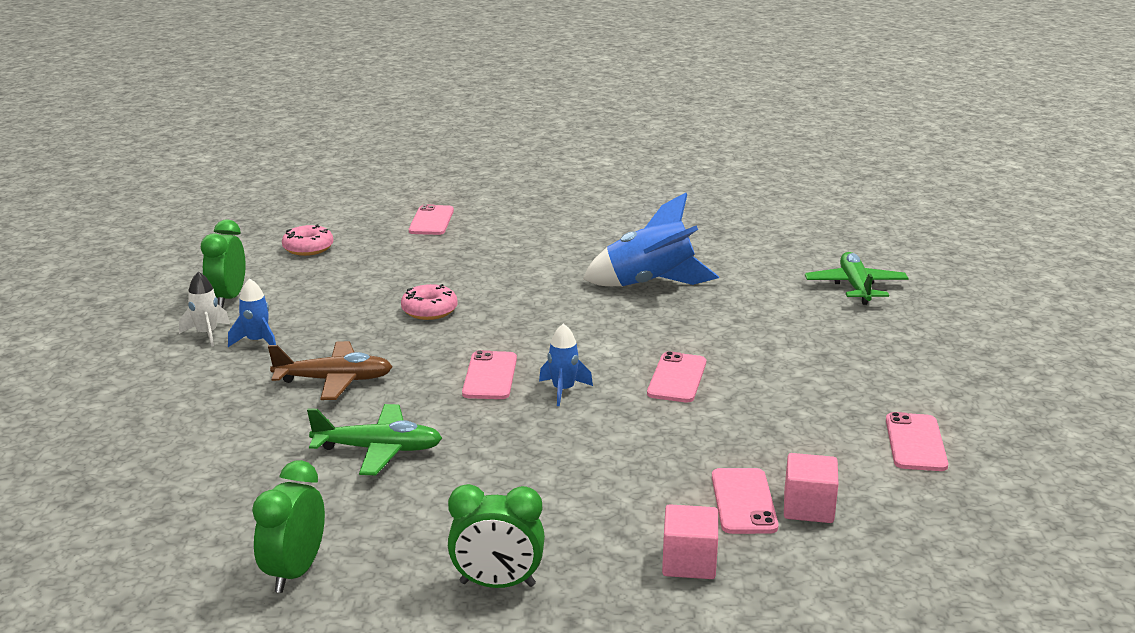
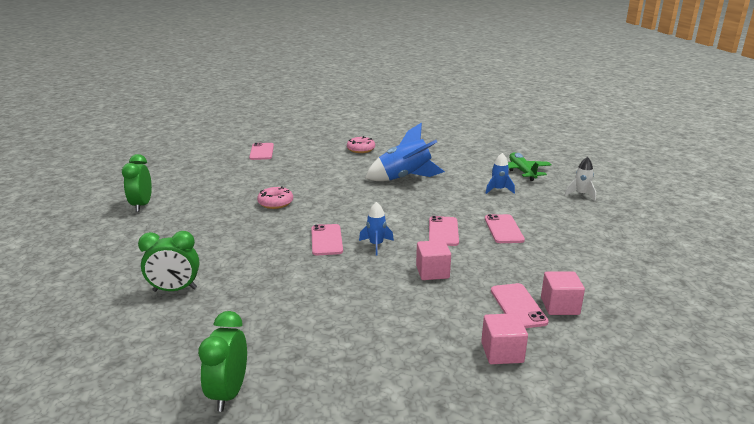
camera: 10 degrees left, 0 degrees up
white rocket [179,272,230,347] -> white rocket moved to [565,157,596,201]
blue rocket [228,278,276,347] -> blue rocket moved to [485,153,515,194]
brown plane [268,341,393,400] -> none
pink donut [282,224,333,256] -> pink donut moved to [347,136,375,153]
green plane [307,404,442,475] -> none
green clock [448,484,545,588] -> green clock moved to [138,231,199,292]
pink phone [886,412,948,471] -> pink phone moved to [485,214,525,243]
none -> pink cube [416,240,451,280]

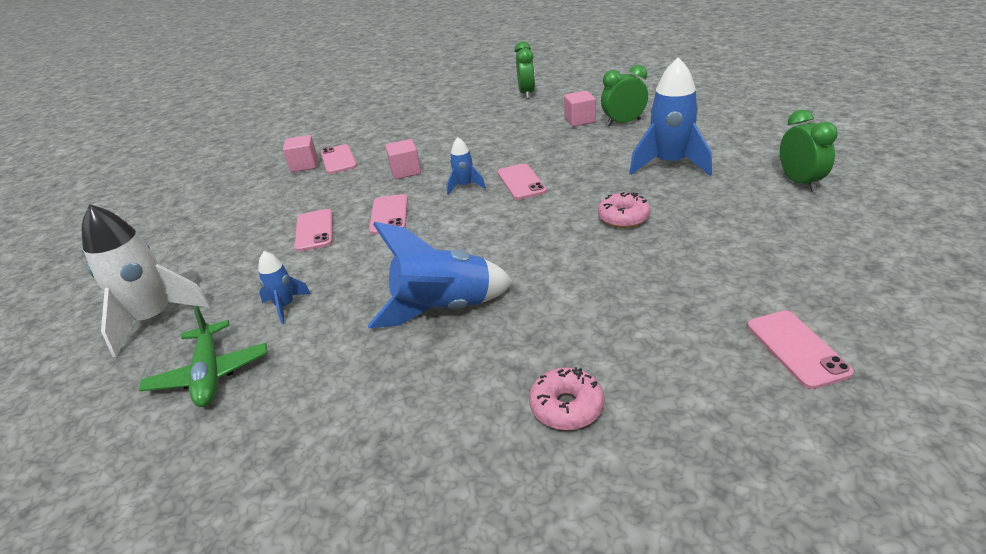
camera: 175 degrees right, 10 degrees up
pink cube [481,313,528,364] -> pink cube moved to [564,91,596,127]
white rocket [565,157,596,201] -> white rocket [82,204,211,357], size x1.98
none -> blue rocket [629,58,712,176]

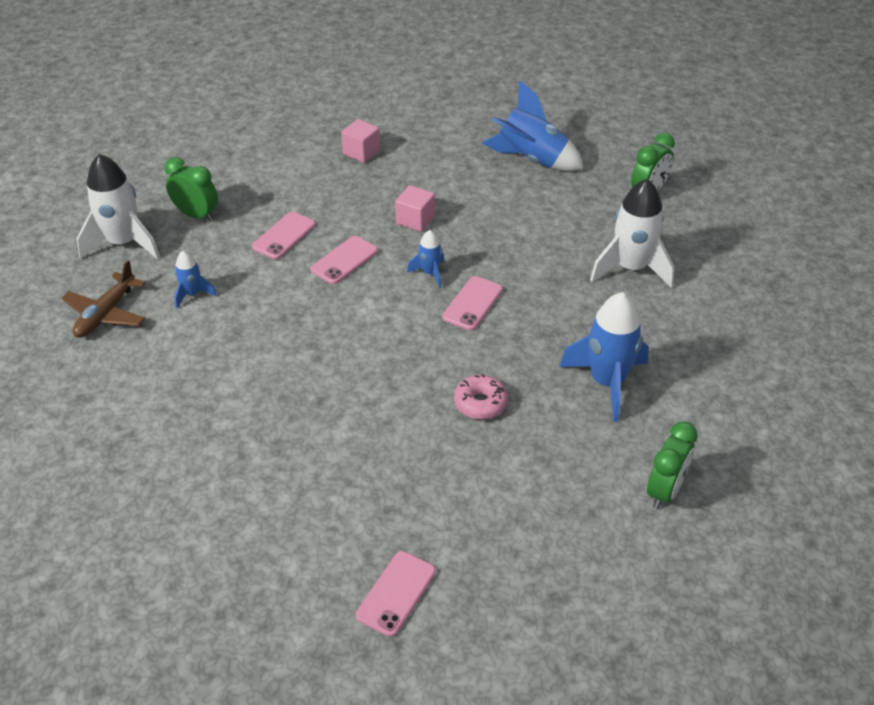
camera: 40 degrees right, 10 degrees up
green plane [139,306,267,407] -> brown plane [61,260,146,338]
pink phone [321,144,357,174] -> none
blue rocket [368,222,513,328] -> blue rocket moved to [481,80,584,171]
pink donut [529,367,604,430] -> none
pink cube [564,91,596,127] -> white rocket [590,179,674,288]
green clock [601,65,648,126] -> green clock moved to [165,157,218,222]

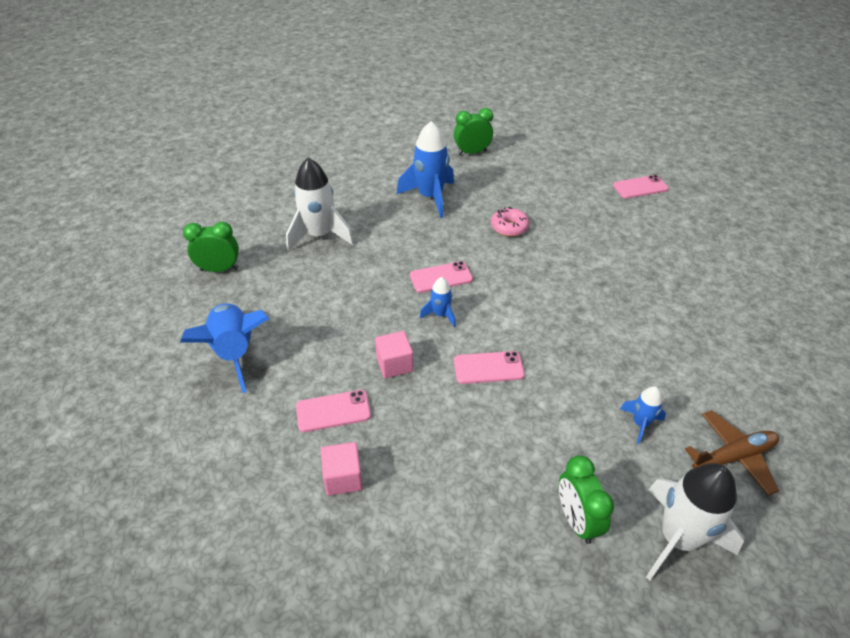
camera: 135 degrees left, 0 degrees up
pink phone [252,212,316,259] -> pink phone moved to [296,390,371,432]

